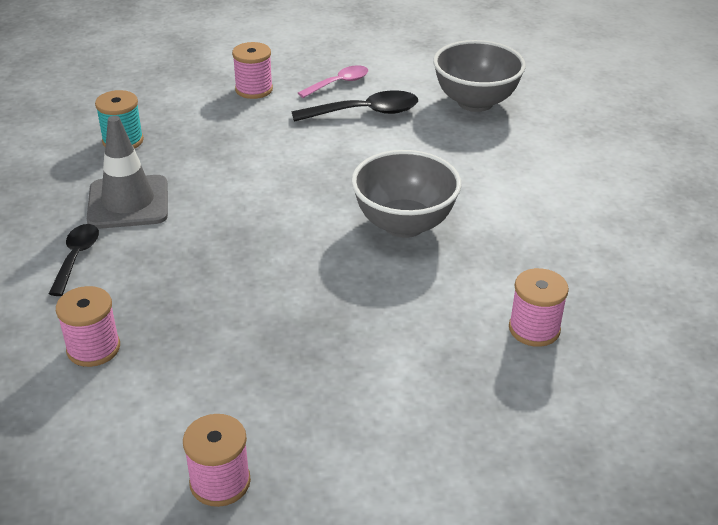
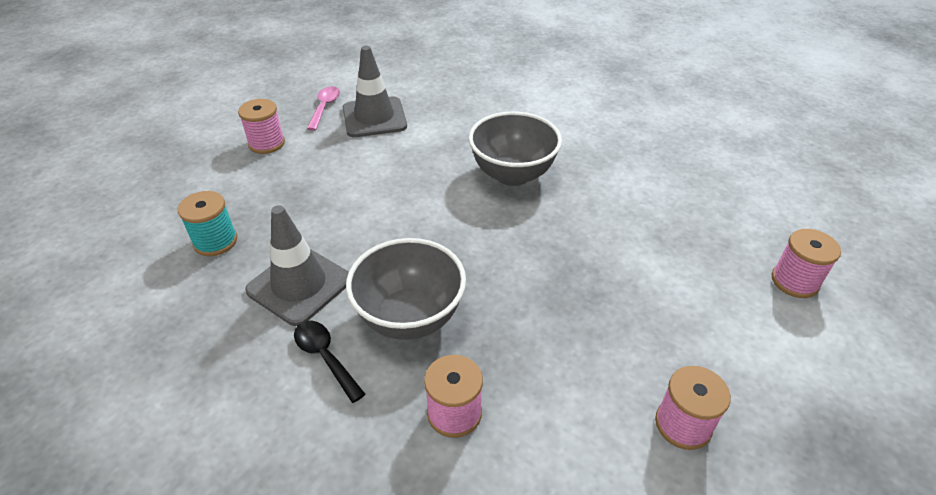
camera: 45 degrees left, 5 degrees up
black spoon [291,90,418,122] -> grey traffic cone [343,46,407,137]
grey bowl [433,40,526,112] -> grey bowl moved to [346,238,466,340]
pink spool [509,268,569,347] -> pink spool moved to [772,229,841,298]

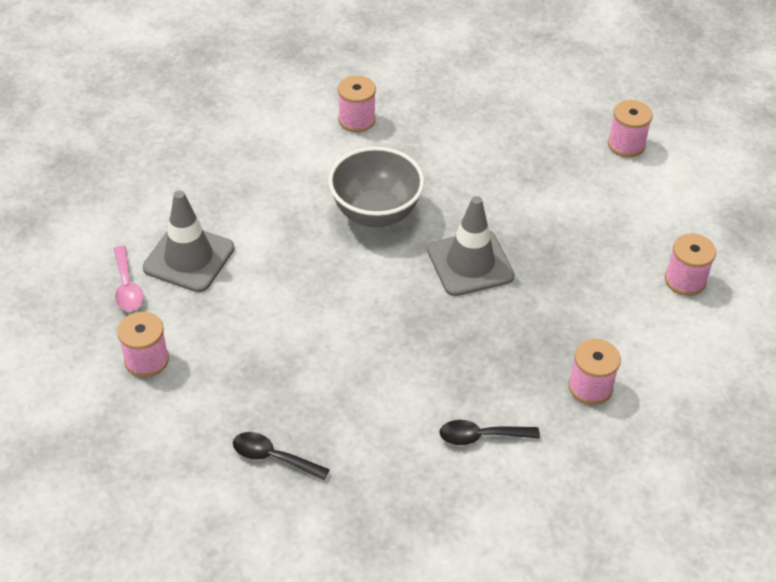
camera: 55 degrees left, 5 degrees up
turquoise spool [178,191,237,256] -> black spoon [233,432,330,480]
grey traffic cone [245,205,349,326] -> grey traffic cone moved to [427,196,515,296]
pink spoon [307,86,340,131] -> pink spoon turned 150 degrees counterclockwise [114,246,144,311]
grey bowl [346,238,466,340] -> none
none -> pink spool [338,75,376,132]

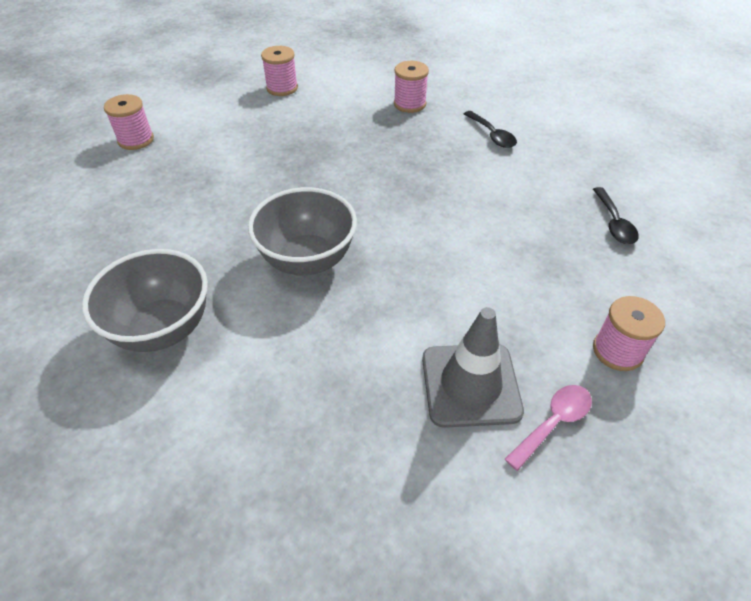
camera: 115 degrees left, 0 degrees up
pink spool [338,75,376,132] -> grey bowl [82,249,208,352]
grey traffic cone [427,196,515,296] -> none

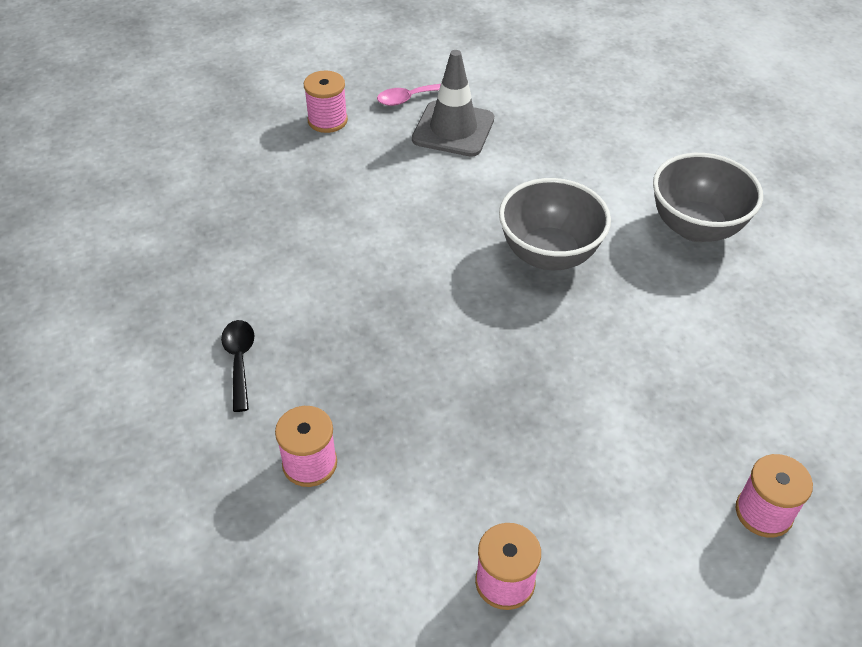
camera: 160 degrees left, 0 degrees up
black spoon [593,187,639,244] -> none

